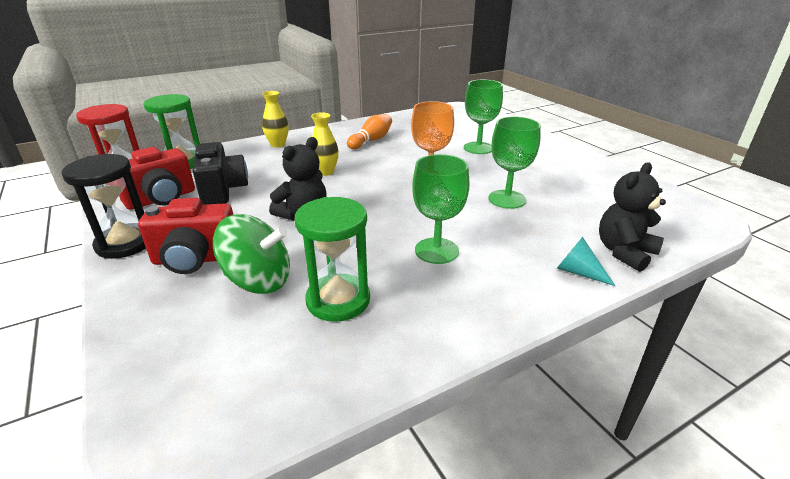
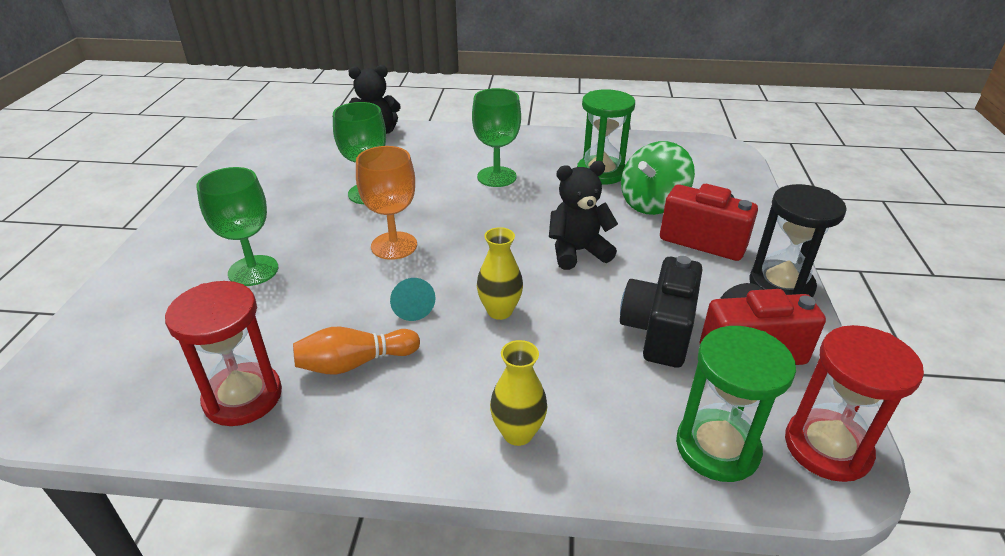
camera: 145 degrees left, 5 degrees up
green spinning top [213,214,290,294] -> green spinning top turned 90 degrees counterclockwise [621,141,695,215]
turquoise cone [557,237,615,286] -> turquoise cone moved to [390,278,436,321]
none -> red hourglass [165,281,282,426]

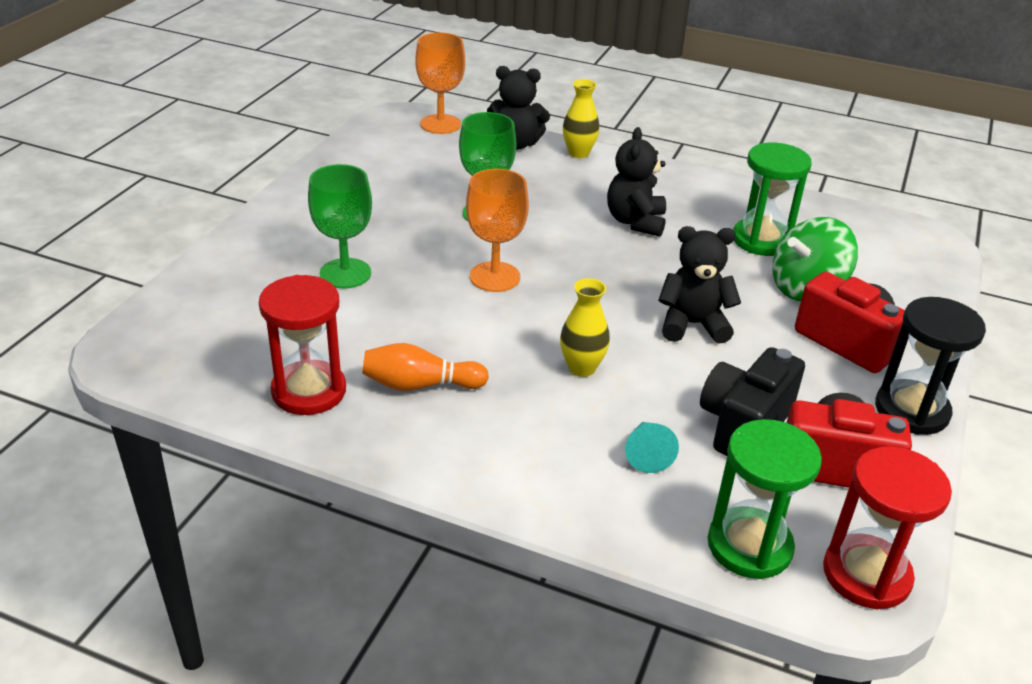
camera: 15 degrees right, 0 degrees up
turquoise cone [390,278,436,321] -> turquoise cone moved to [625,422,679,473]
green goblet [472,88,521,187] -> black teddy bear [607,127,666,237]
yellow vase [490,340,547,446] -> yellow vase moved to [563,79,600,158]
none -> orange goblet [415,32,465,134]

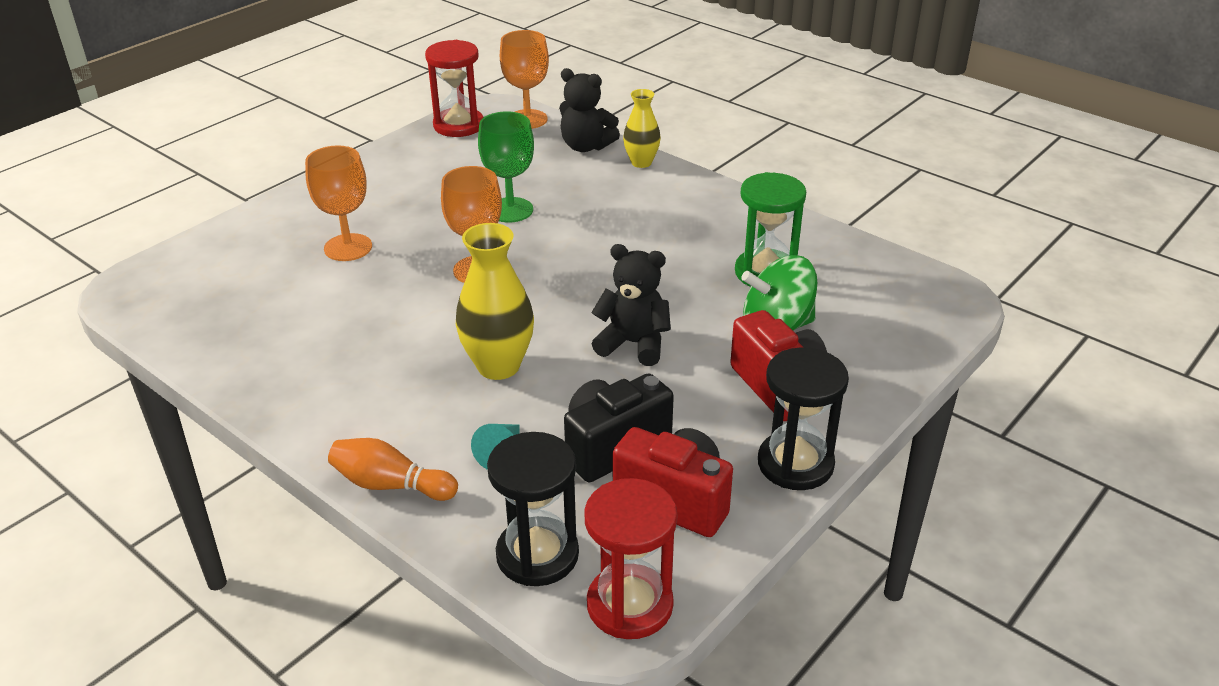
camera: 20 degrees right, 0 degrees up
red hourglass [259,275,346,415] -> red hourglass moved to [425,40,484,137]
green goblet [308,164,372,288] -> orange goblet [305,146,372,261]
orange bowling pin [362,343,489,391] -> orange bowling pin moved to [328,438,458,501]
yellow vase [560,278,610,377] -> yellow vase [456,223,534,380], size x1.61
black teddy bear [607,127,666,237] -> none
green hourglass [708,419,822,579] -> black hourglass [487,432,579,586]

